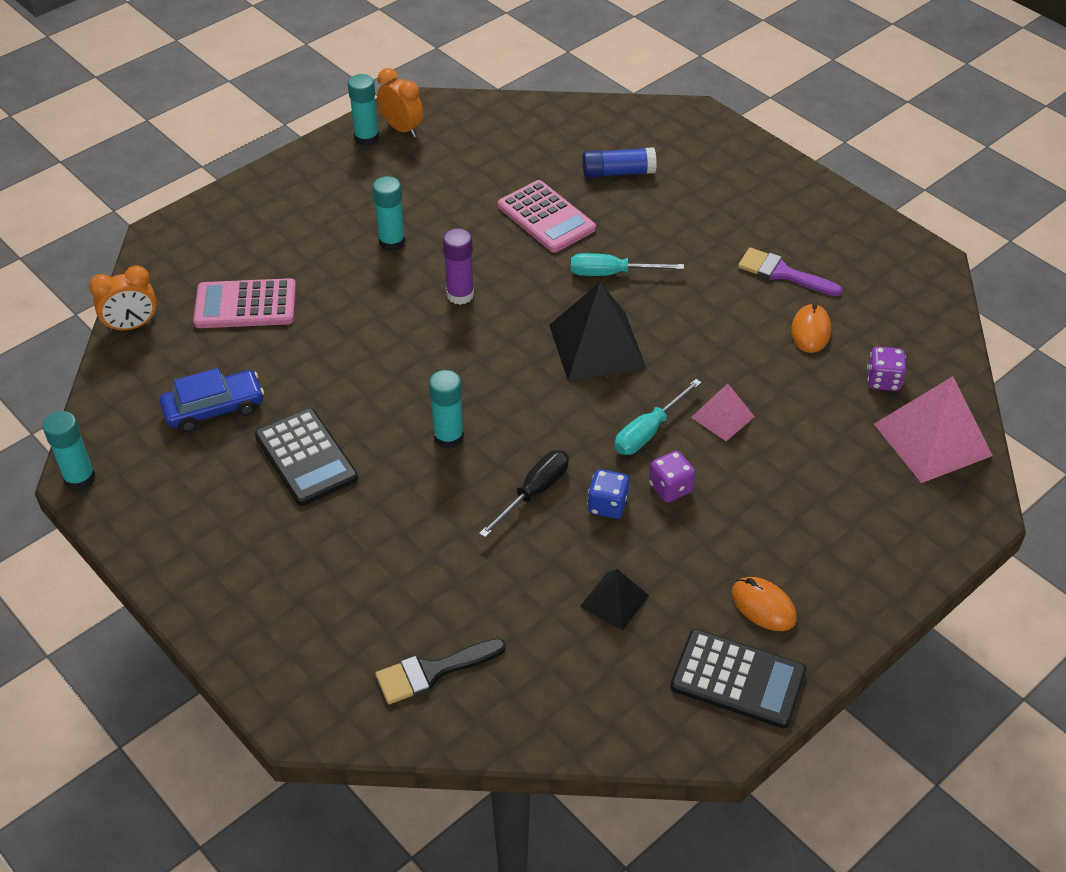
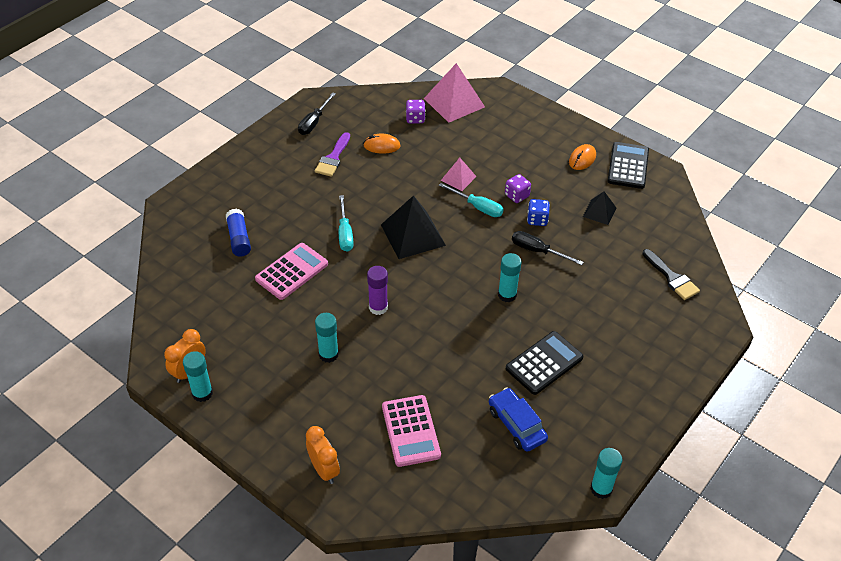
camera: 100 degrees left, 0 degrees up
orange clock [89,265,157,332] -> orange clock moved to [306,426,340,484]
none -> black screwdriver [298,92,336,135]

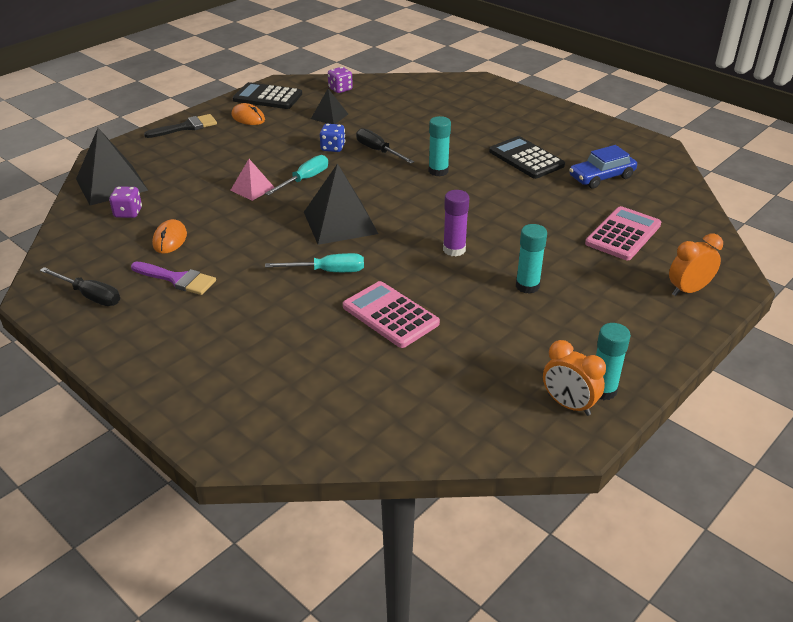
camera: 85 degrees left, 10 degrees down
blue glue stick [226,209,251,256] -> none
pink calculator [382,395,441,467] -> pink calculator turned 45 degrees counterclockwise [585,206,661,260]
pink pyramid [424,63,485,123] -> black pyramid [76,128,148,206]
purple dice [505,174,531,203] -> purple dice moved to [328,67,353,93]
black screwdriver [512,231,584,265] -> black screwdriver turned 105 degrees clockwise [356,128,414,164]
turquoise glue stick [590,448,622,499] -> none
black brush [642,249,700,300] -> black brush moved to [144,114,217,138]

